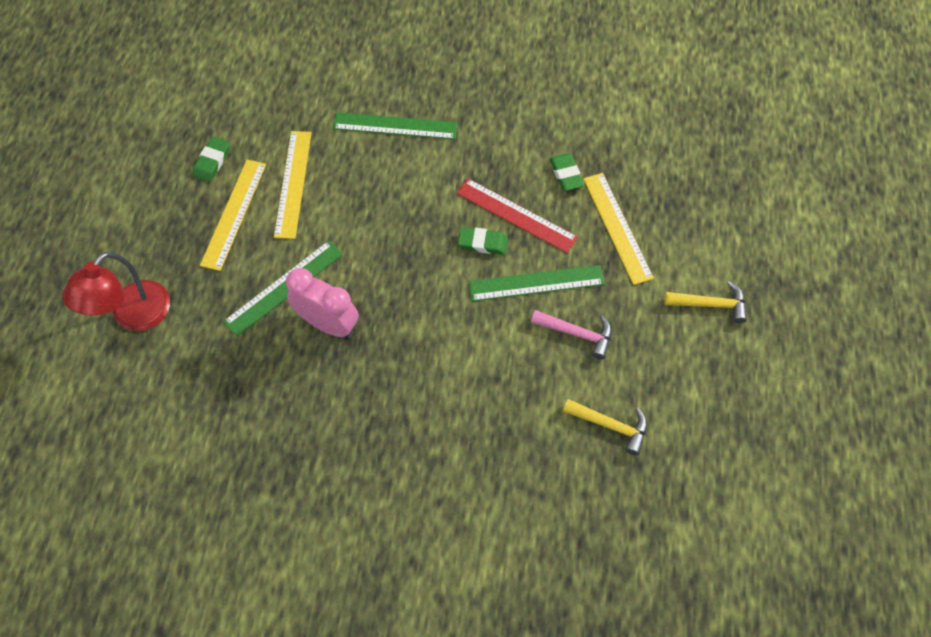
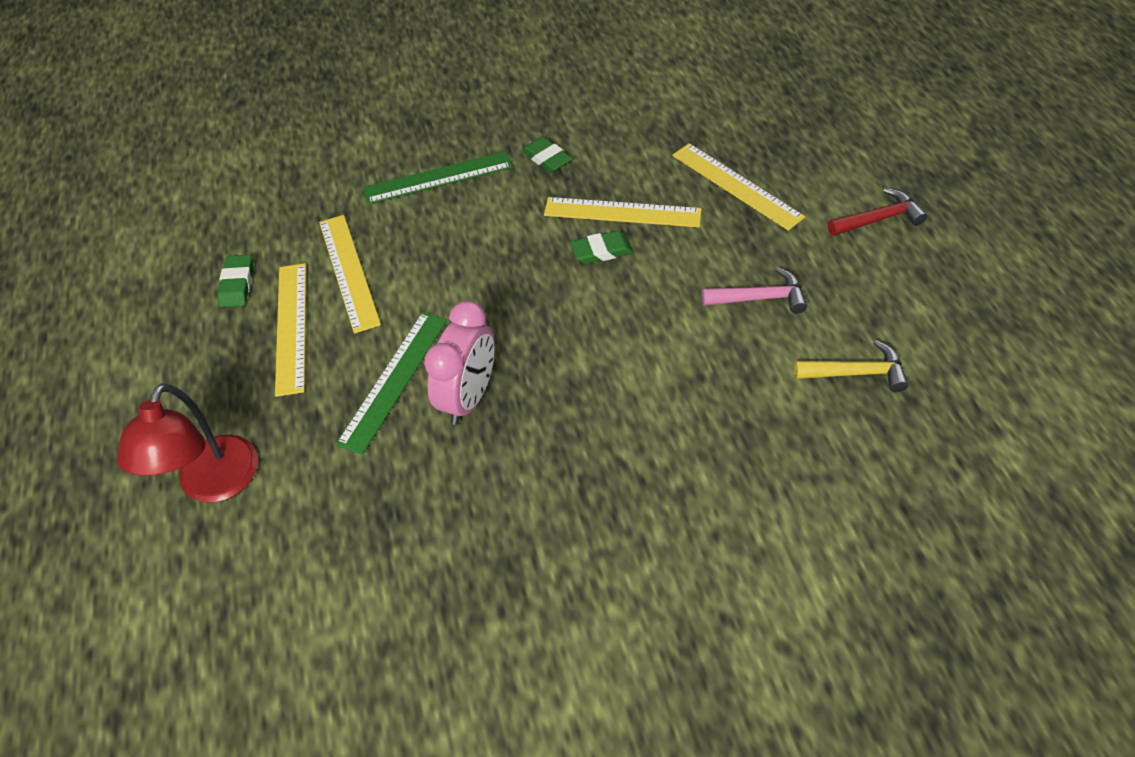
camera: 20 degrees left, 10 degrees down
pink clock [286,268,359,337] -> pink clock turned 105 degrees clockwise [424,301,495,425]
red ruler [456,178,578,253] -> yellow ruler [544,197,702,227]
green ruler [469,265,605,301] -> none
green eraser [550,153,584,191] -> green eraser moved to [522,137,572,173]
yellow hammer [664,281,747,323] -> red hammer [828,188,927,236]

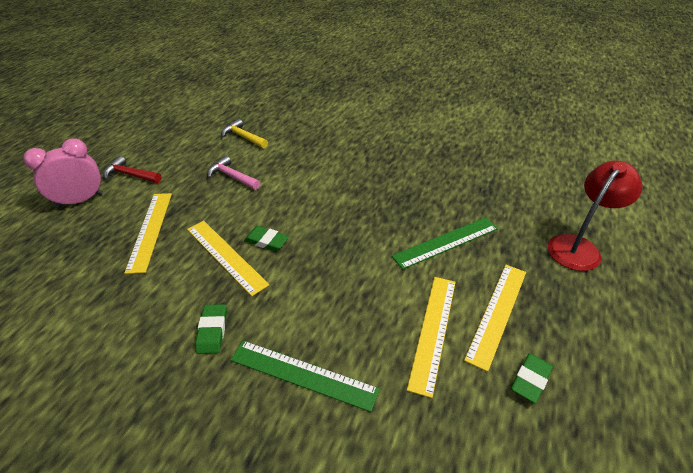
camera: 145 degrees left, 10 degrees down
pink clock [424,301,495,425] -> pink clock moved to [24,138,103,208]

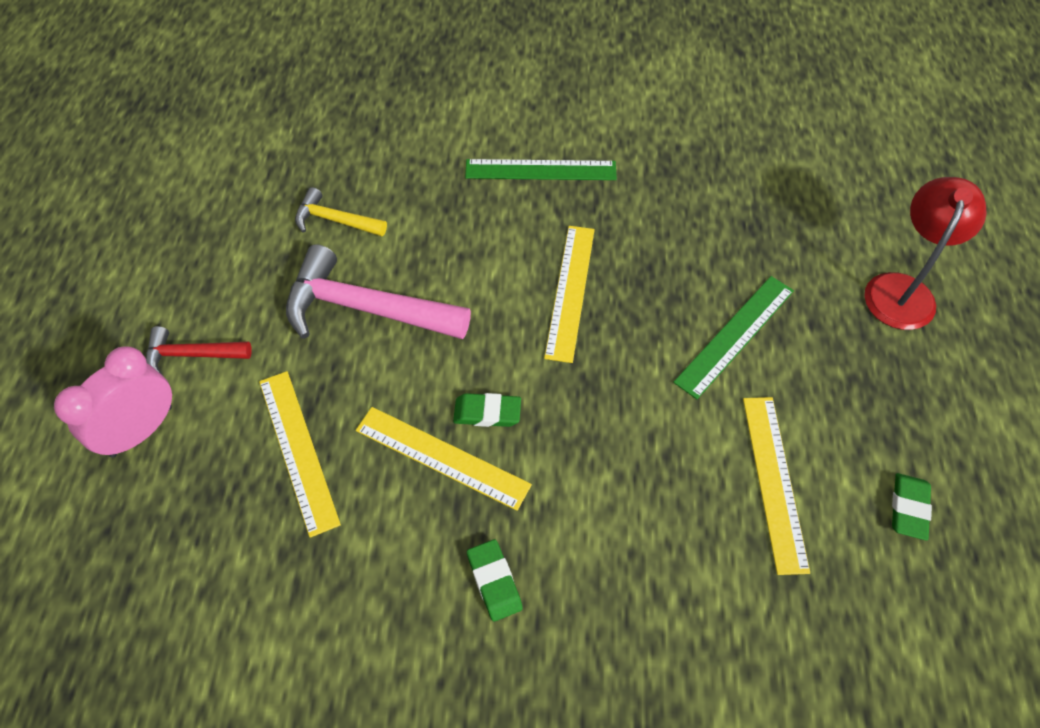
camera: 20 degrees left, 15 degrees up
pink hammer [207,156,260,190] -> pink hammer [286,244,471,339], size x1.85
green ruler [231,340,380,412] -> green ruler moved to [465,159,617,180]
yellow ruler [464,265,526,372] -> yellow ruler moved to [544,226,595,363]

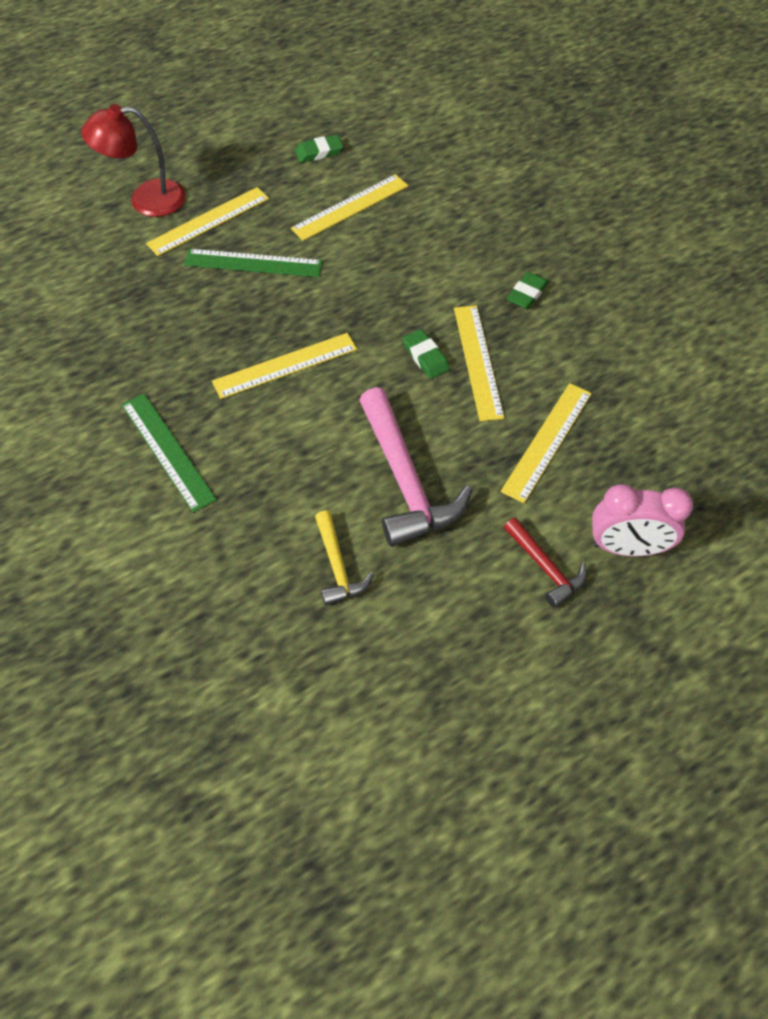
camera: 125 degrees left, 0 degrees up
none -> yellow ruler [146,187,269,256]

